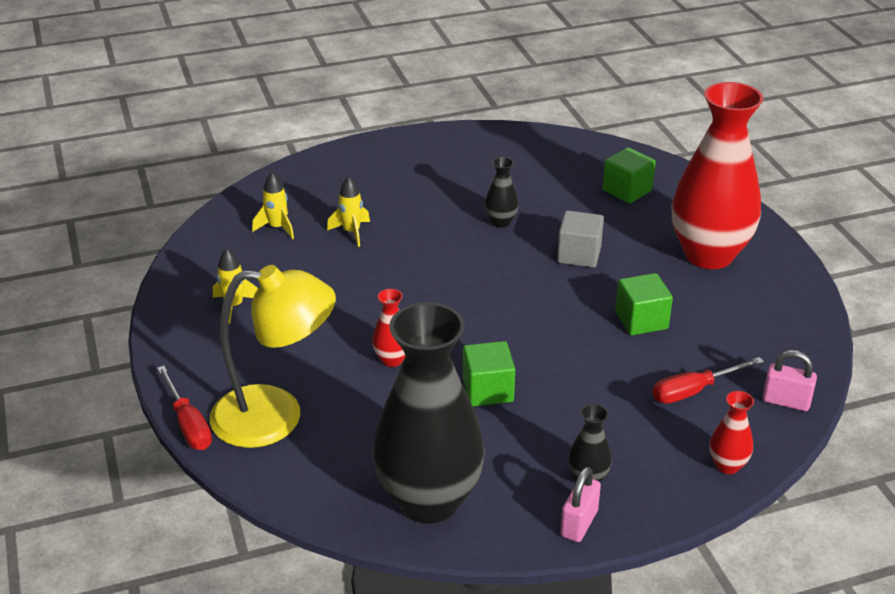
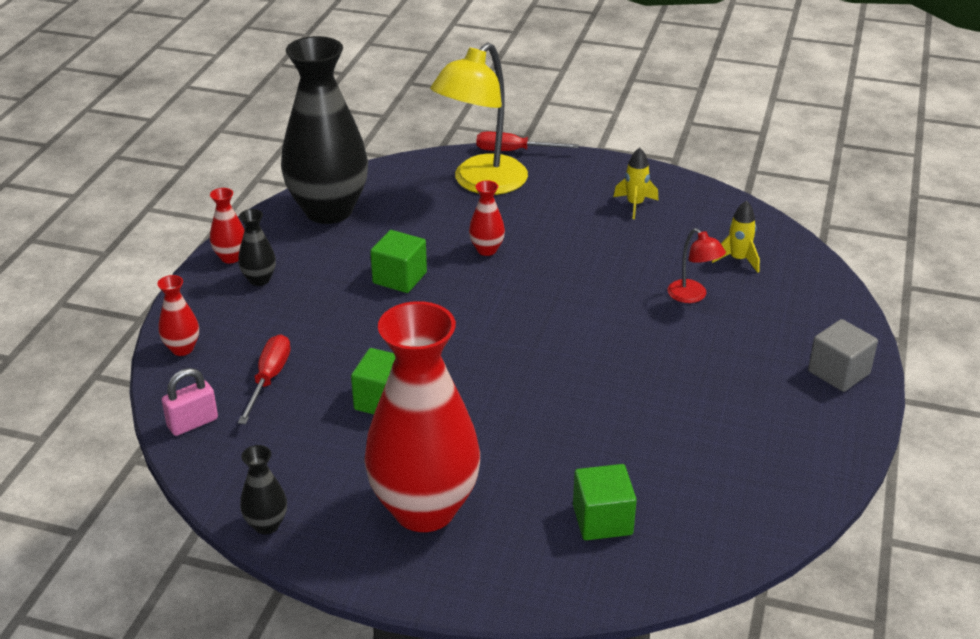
camera: 125 degrees right, 0 degrees up
yellow rocket [327,177,370,247] -> red lamp [667,228,726,303]
black vase [485,157,519,228] -> black vase moved to [240,445,287,534]
grey cube [557,210,604,268] -> grey cube moved to [808,319,878,392]
pink padlock [560,467,601,542] -> red vase [210,188,245,263]

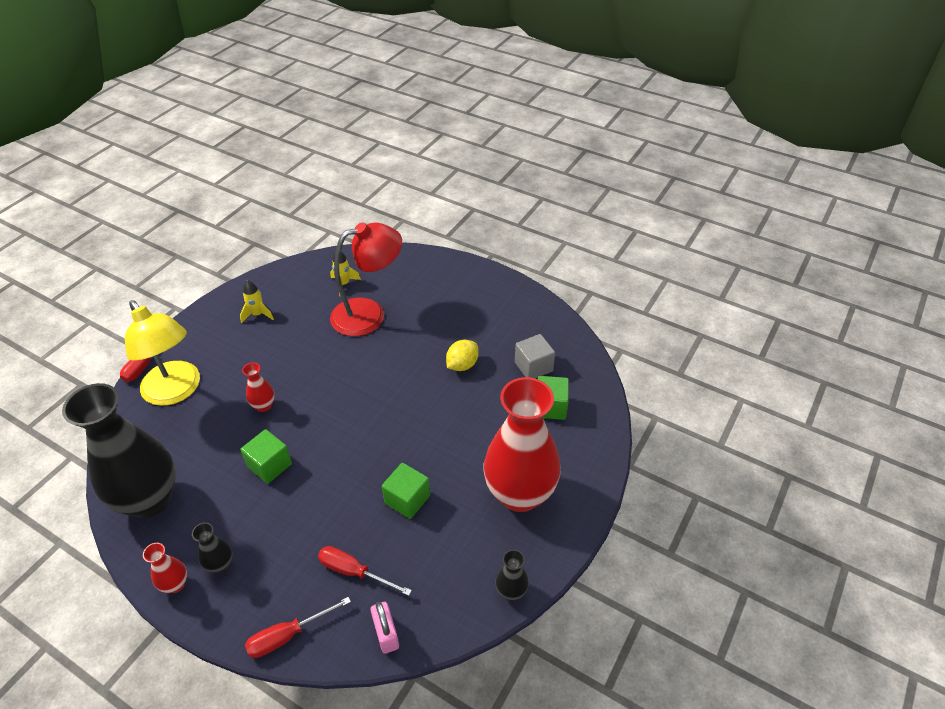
camera: 75 degrees left, 10 degrees up
red vase [157,275,199,356] -> red screwdriver [245,597,351,658]
red lamp [667,228,726,303] -> red lamp [330,223,402,336], size x2.13
grey cube [808,319,878,392] -> grey cube moved to [515,334,555,378]
none -> yellow lemon [446,340,479,371]

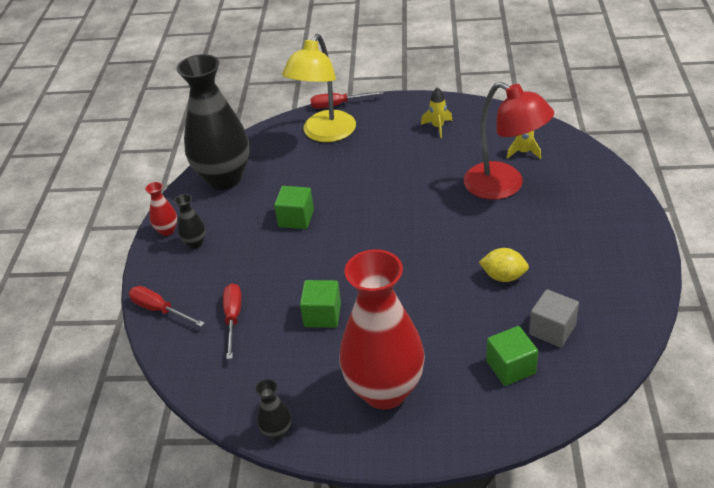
camera: 65 degrees right, 5 degrees down
red vase [242,362,275,412] -> none
pink padlock [371,602,399,654] -> none

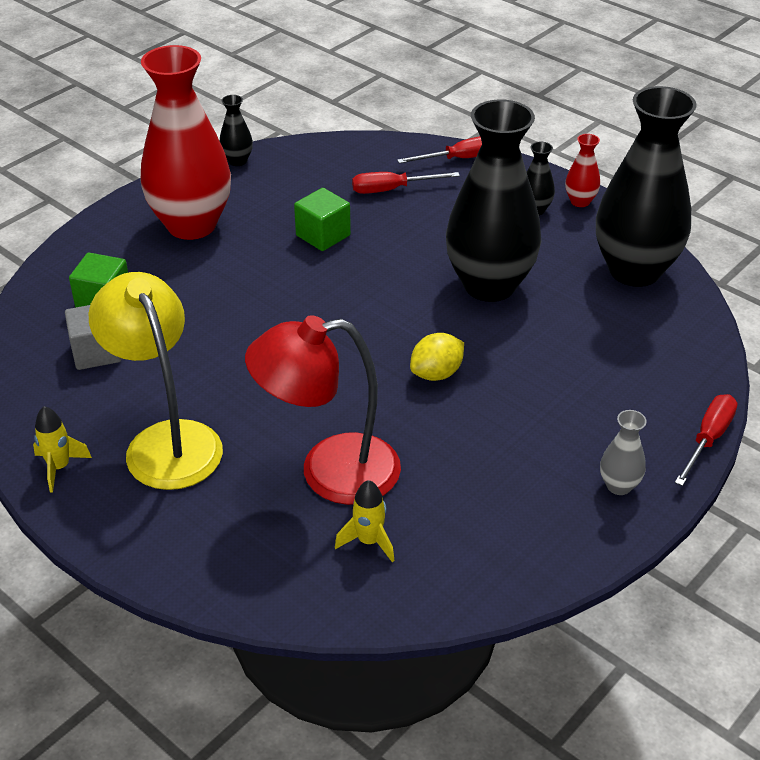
camera: 125 degrees right, 0 degrees up
red screwdriver [223,283,242,359] -> red screwdriver turned 135 degrees clockwise [352,172,460,194]
green cube [274,186,314,229] -> black vase [446,99,541,302]
yellow lamp [282,34,356,142] -> yellow lamp moved to [89,272,223,490]
yellow rocket [421,87,453,138] -> yellow rocket moved to [33,406,92,492]
yellow lemon [479,248,529,282] -> yellow lemon moved to [410,333,464,381]
none -> grey vase [600,410,647,495]

